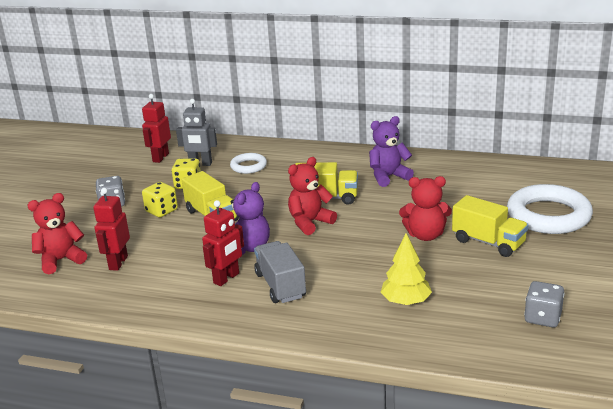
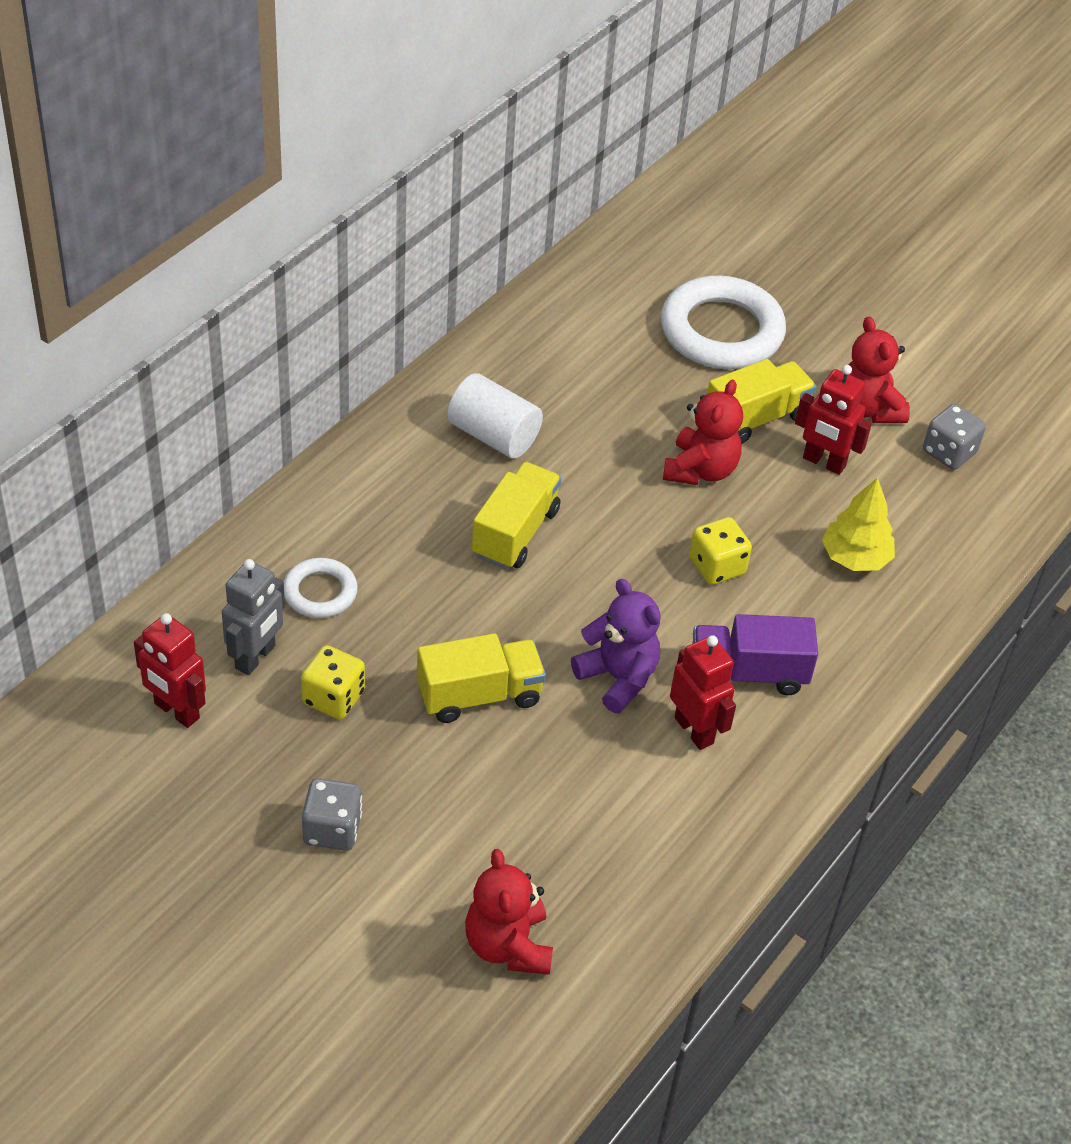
camera: 75 degrees left, 20 degrees up
red robot [93,188,130,271] -> red robot moved to [795,365,872,475]
yellow dice [142,182,178,217] -> yellow dice moved to [689,517,752,585]
grey truck [254,241,306,303] -> purple truck [692,614,818,695]
red teddy bear [288,157,337,235] -> red teddy bear moved to [848,316,910,423]
purple teddy bear [369,116,414,187] -> white cylinder [448,373,543,459]

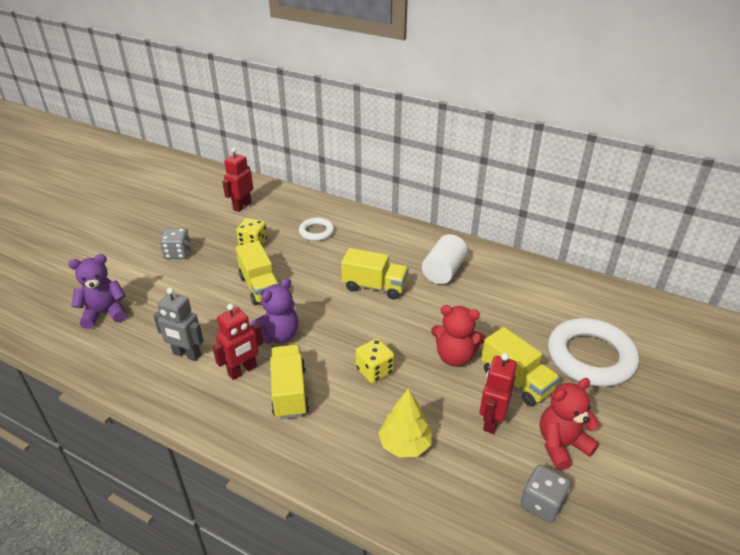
camera: 85 degrees right, 10 degrees down
grey robot [222,559,285,675] -> grey robot moved to [153,288,204,361]
red teddy bear [465,849,553,975] -> purple teddy bear [68,254,127,329]
purple truck [692,614,818,695] -> yellow truck [270,345,309,419]

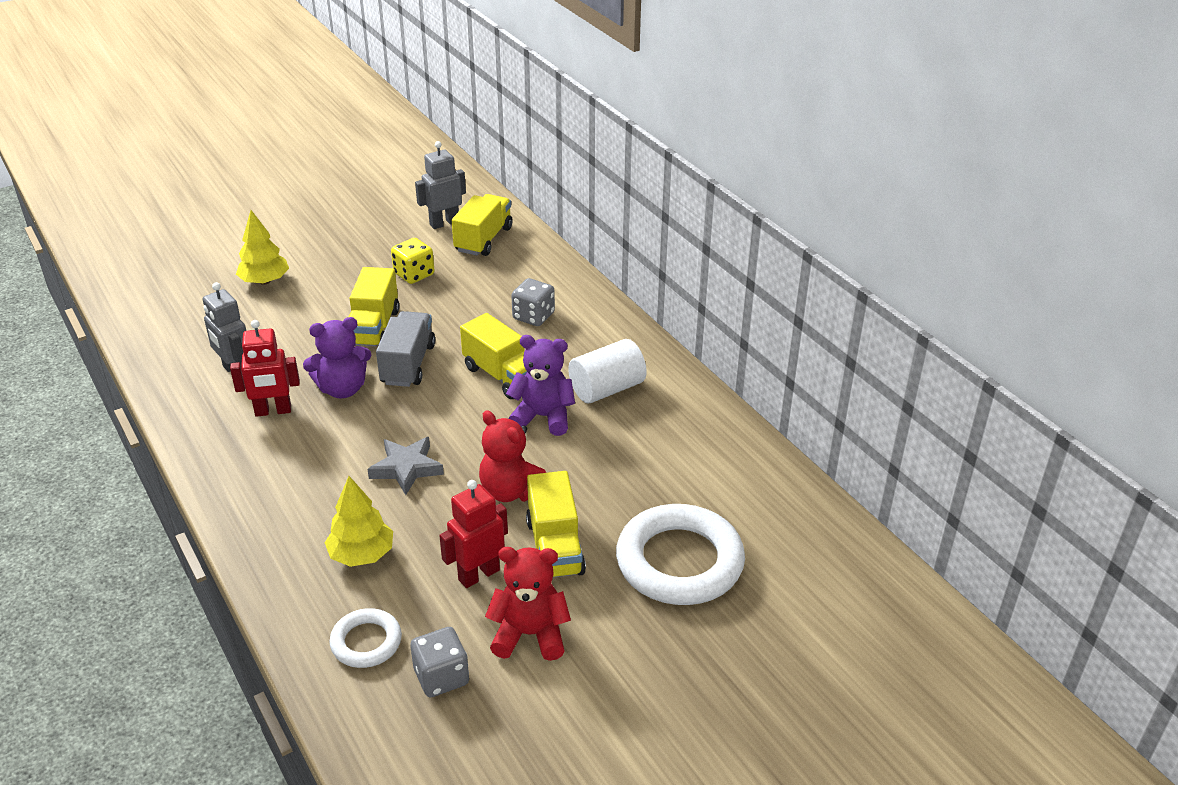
camera: 30 degrees right, 0 degrees up
purple teddy bear [68,254,127,329] -> purple teddy bear moved to [506,335,575,436]
grey dice [160,228,191,259] -> grey dice moved to [511,278,555,326]
red robot [222,148,253,212] -> grey robot [415,141,466,229]
yellow truck [270,345,309,419] -> yellow truck moved to [452,194,513,256]
white ring [299,217,334,241] -> white ring moved to [330,608,402,668]
yellow dice [356,338,394,383] -> grey star [367,437,444,495]
none -> yellow tree [236,210,289,285]
none -> grey truck [376,311,435,387]

